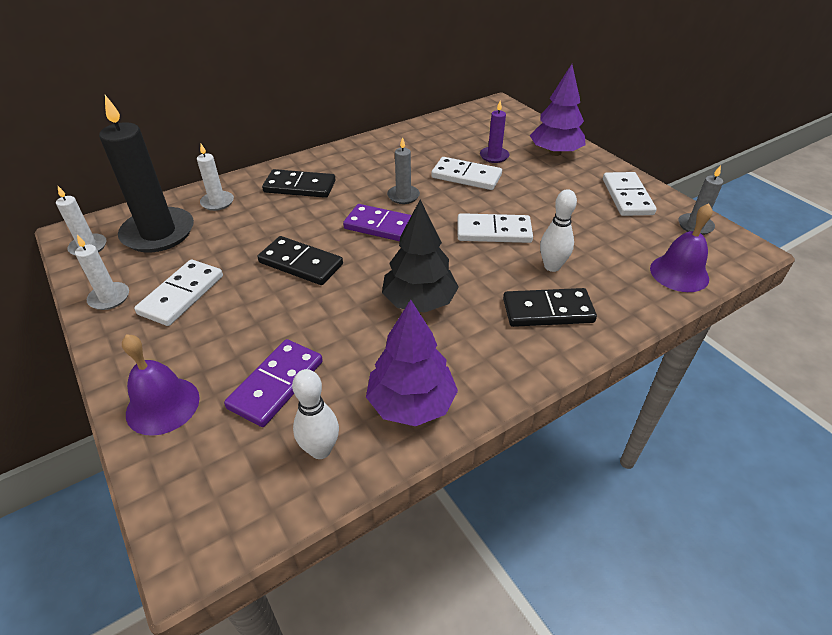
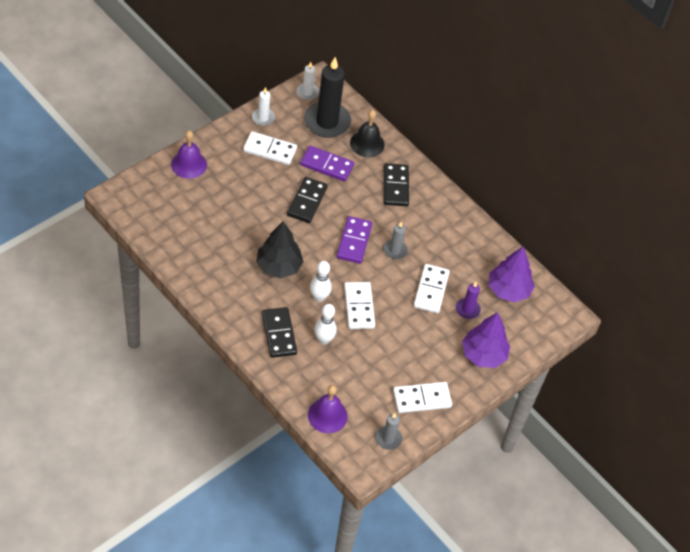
camera: 75 degrees right, 10 degrees up
white candle [197,144,234,211] -> black bell [350,110,385,157]
purple domino [224,339,323,427] -> purple domino moved to [300,146,354,182]
white bowling pin [292,369,339,459] -> white bowling pin moved to [310,261,332,302]
purple tree [366,300,458,427] -> purple tree moved to [488,246,535,302]

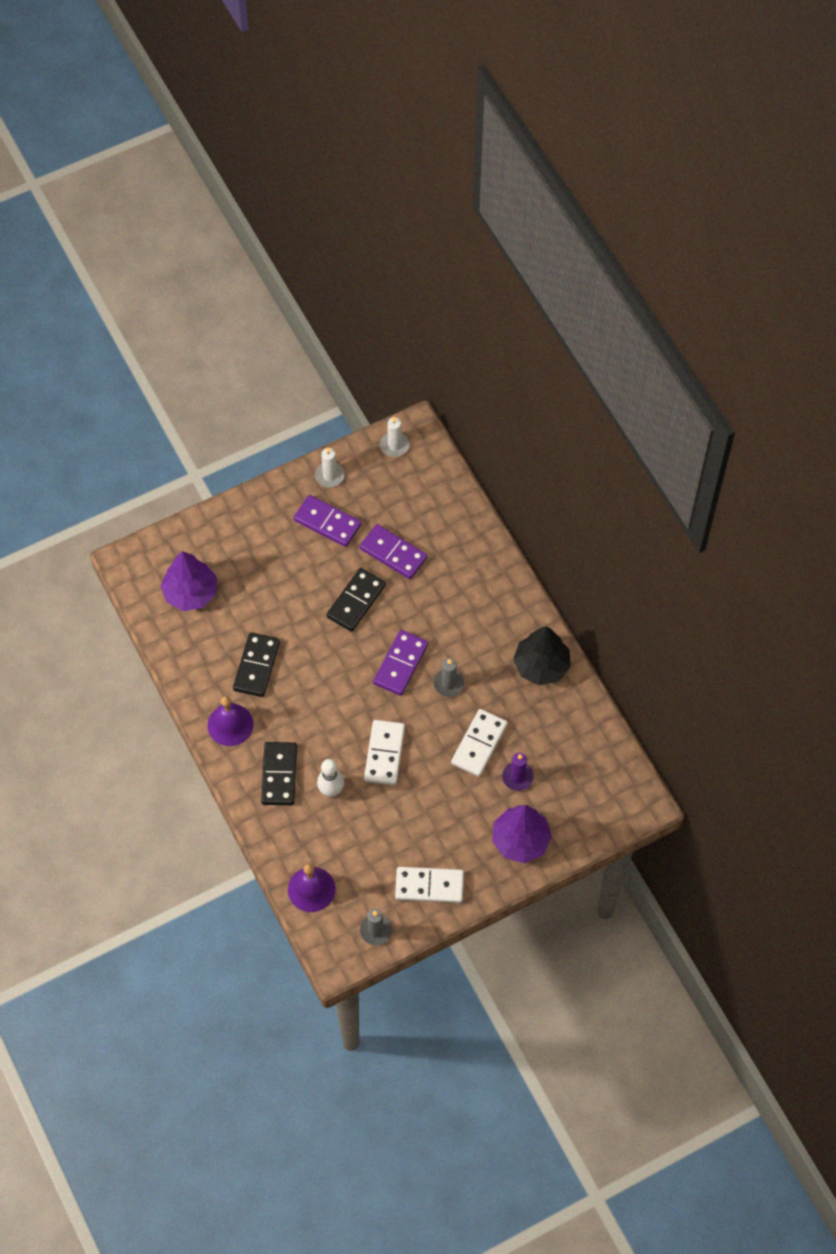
camera: 20 degrees right, 10 degrees up
purple bell [171,130,207,179] -> purple bell moved to [207,696,254,746]
white domino [243,131,297,165] -> purple domino [294,495,361,547]
black tree [256,222,303,278] -> black tree moved to [513,626,571,685]
black candle [304,57,351,138] -> none
white bowling pin [310,261,332,302] -> none
black bell [350,110,385,157] -> none
black domino [384,163,409,206] -> black domino moved to [233,632,280,697]
purple tree [488,246,535,302] -> purple tree moved to [160,551,217,611]

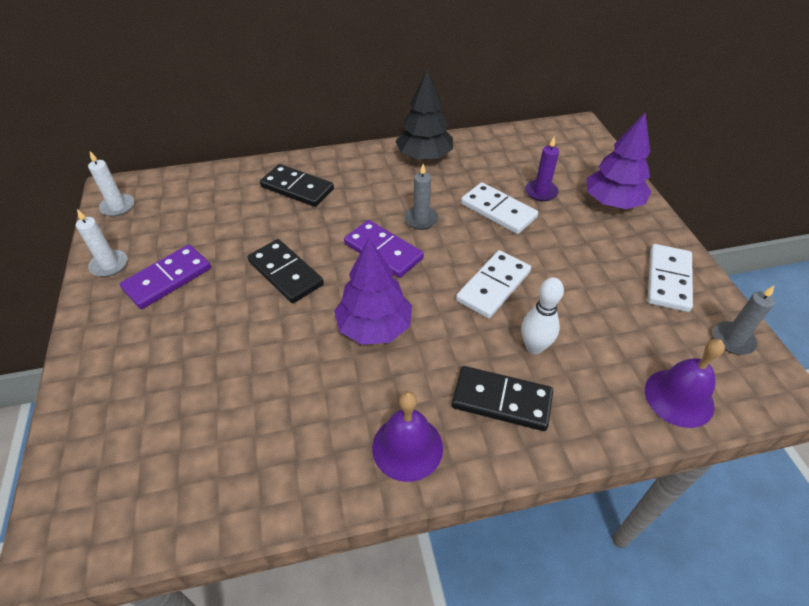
camera: 75 degrees left, 15 degrees down
purple tree [160,551,217,611] -> purple tree moved to [334,238,412,345]
black domino [233,632,280,697] -> black domino moved to [260,164,334,207]
purple domino [360,524,427,579] -> none
white domino [364,720,405,785] -> white domino turned 75 degrees counterclockwise [456,250,531,319]

